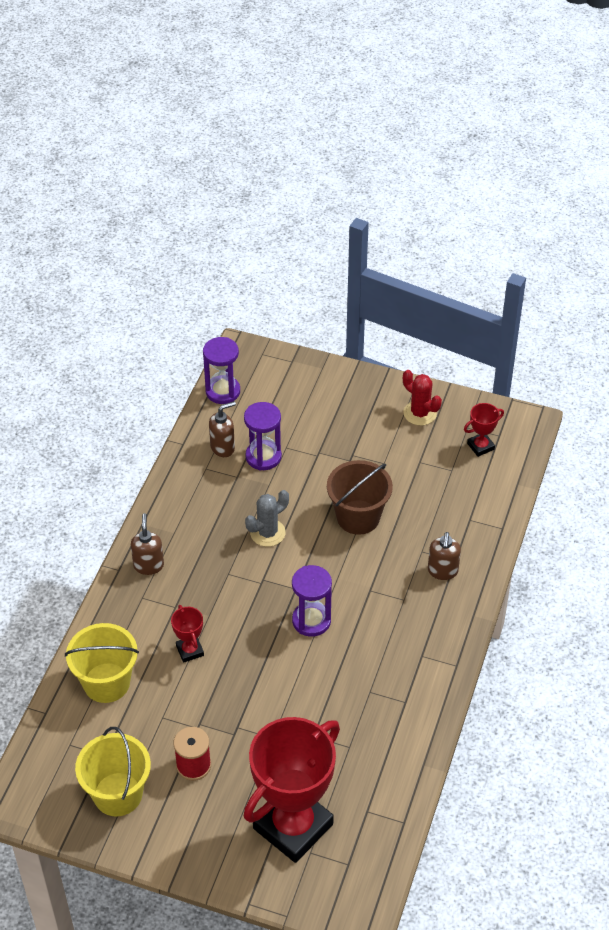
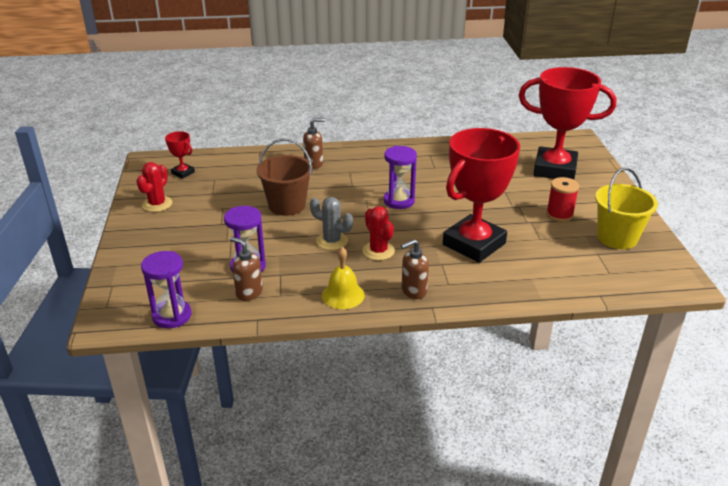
camera: 115 degrees left, 15 degrees down
yellow bucket [65,623,139,703] -> none
red trophy [171,605,204,663] -> red trophy [443,128,520,263], size x2.40
none -> yellow bell [322,247,365,309]
none -> red cactus [362,206,395,260]

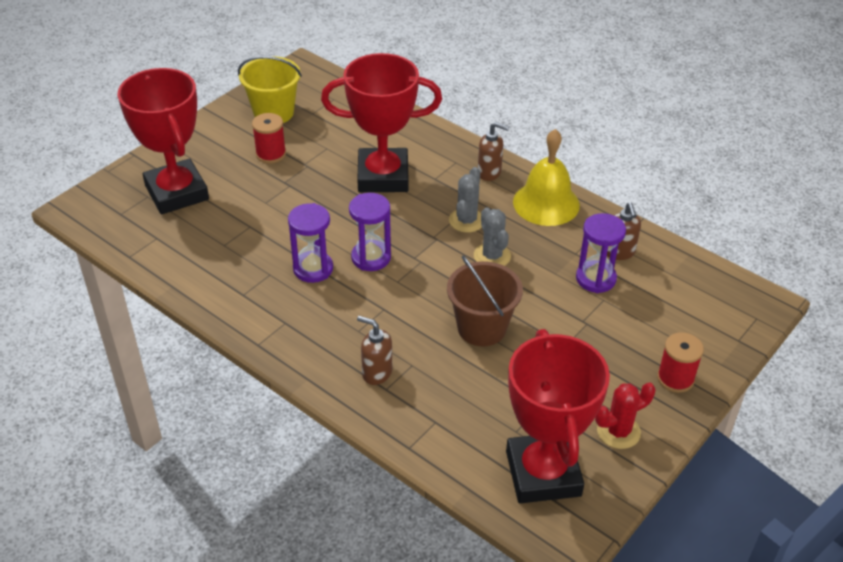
camera: 135 degrees left, 10 degrees up
purple hourglass [141,251,191,328] -> purple hourglass moved to [288,203,333,283]
red trophy [165,131,195,179] -> red trophy [506,329,610,503], size x2.40
yellow bell [322,247,365,309] -> yellow bell [513,129,580,226], size x1.54
red cactus [362,206,395,260] -> grey cactus [449,167,482,233]
none -> red spool [657,332,704,393]

